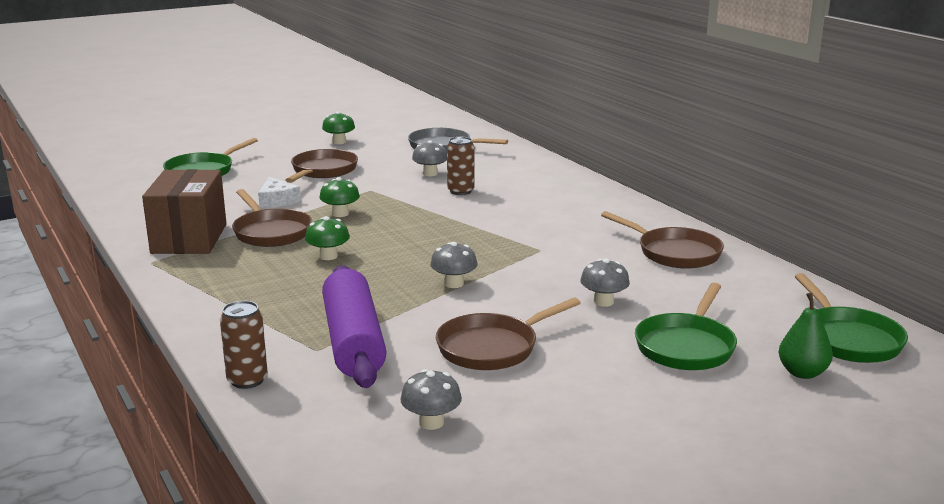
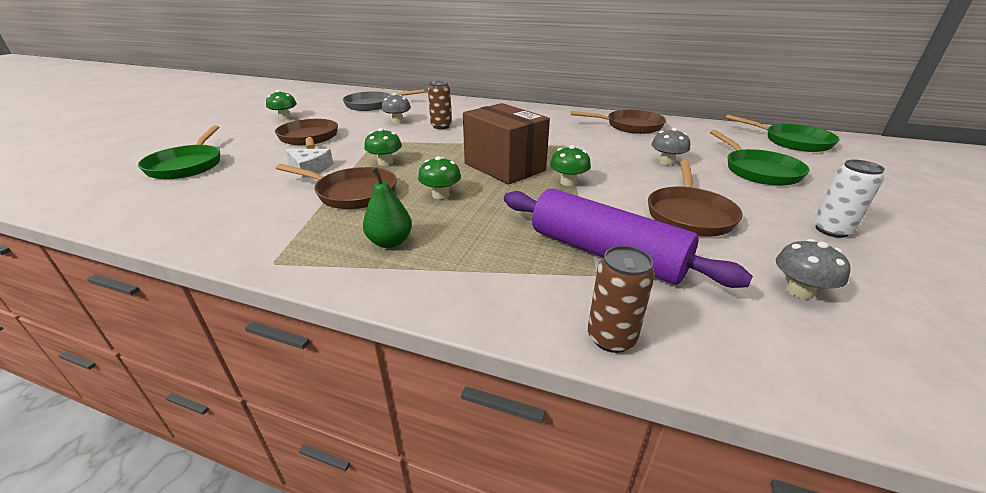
camera: 40 degrees left, 10 degrees up
brown box [142,169,227,254] -> brown box moved to [463,103,550,185]
grey mushroom [430,242,477,288] -> green mushroom [550,145,591,186]
green pear [779,293,833,379] -> green pear moved to [363,167,412,248]
none -> white can [814,160,885,238]

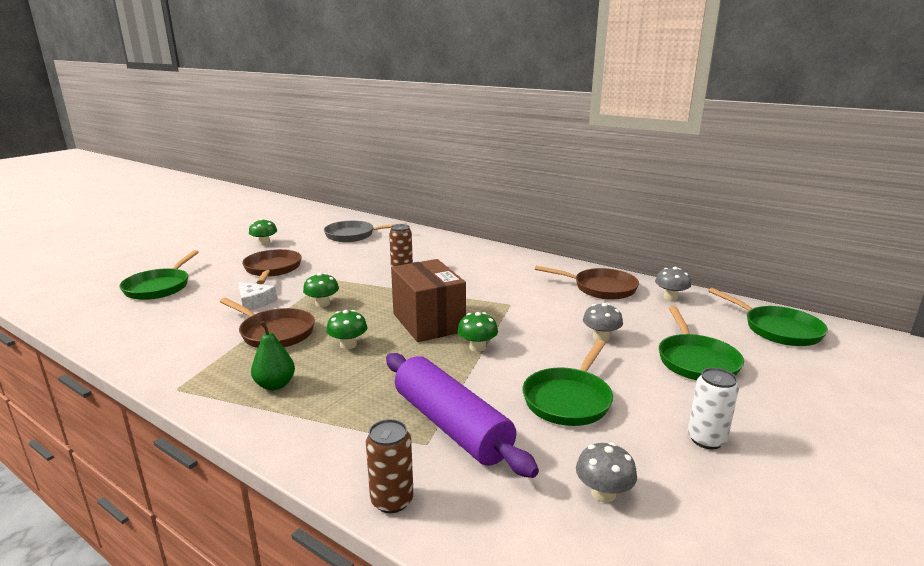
camera: 15 degrees right, 10 degrees down
grey mushroom [381,93,411,124] -> grey mushroom moved to [655,267,691,301]
brown pan [648,160,743,236] -> green pan [523,340,613,426]

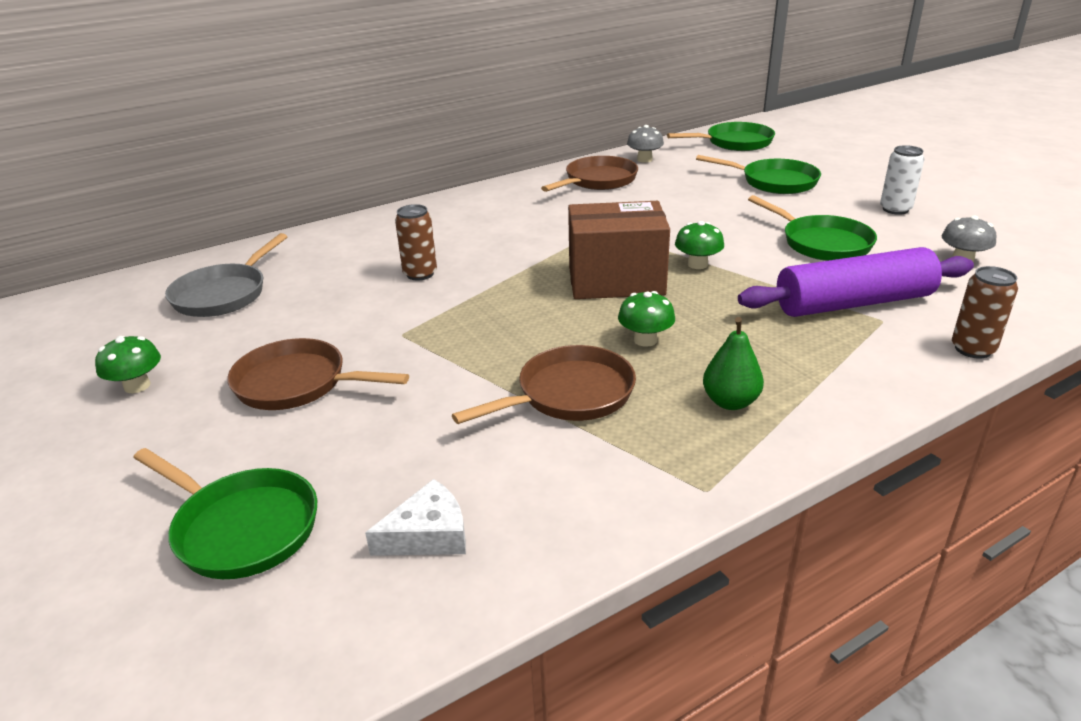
camera: 65 degrees left, 10 degrees up
white cheese [238,282,277,310] -> white cheese moved to [365,479,466,556]
green mushroom [303,273,339,307] -> none
grey mushroom [583,303,623,341] -> none

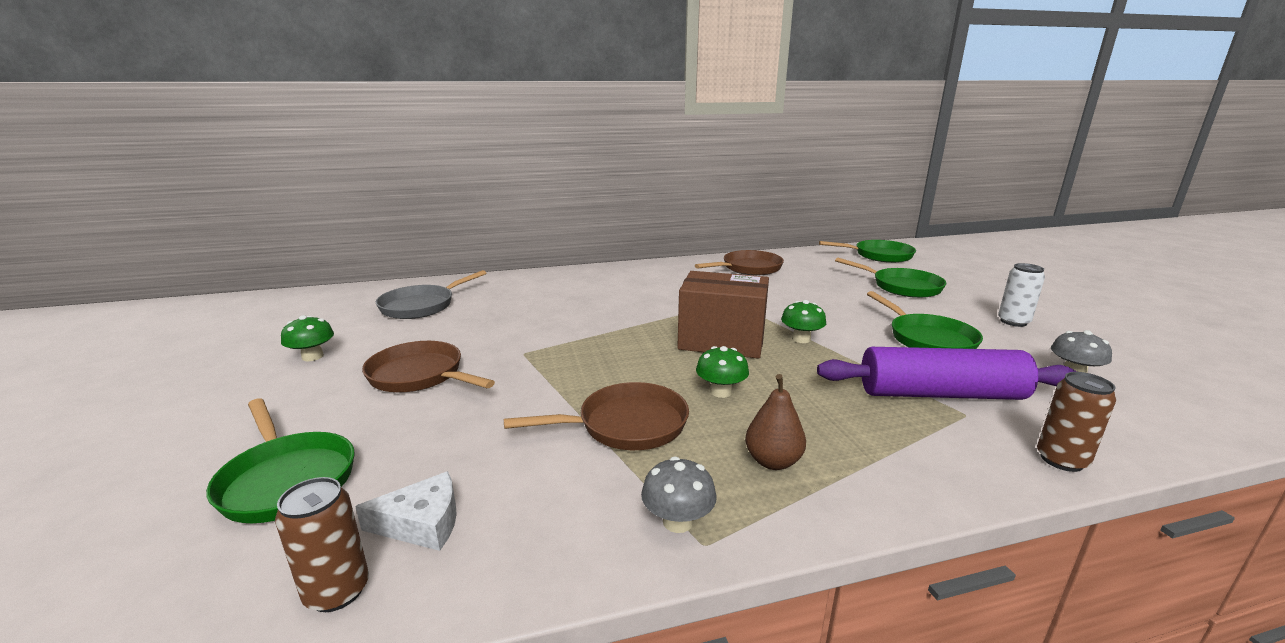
camera: 15 degrees right, 10 degrees down
brown can [395,204,437,281] -> brown can moved to [275,477,369,612]
grey mushroom [627,125,664,163] -> grey mushroom moved to [641,456,716,533]
green pear [703,317,764,410] -> brown pear [745,374,806,470]

